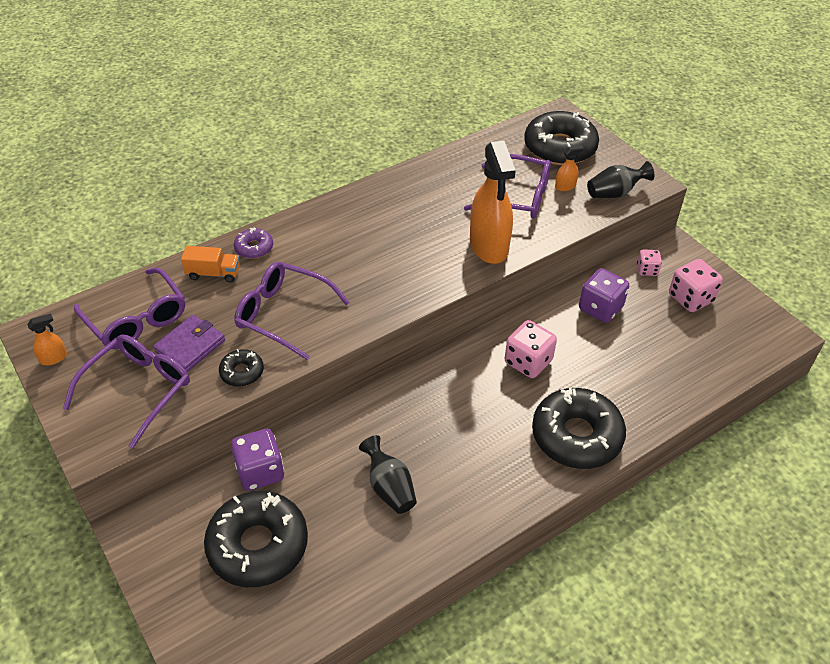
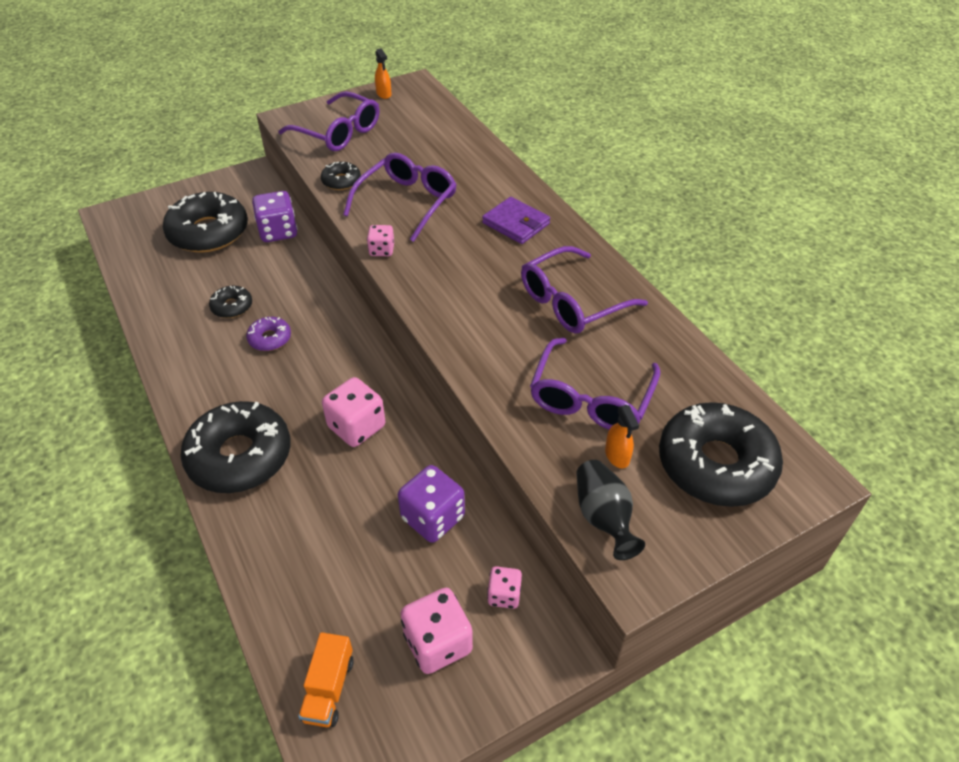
camera: 95 degrees right, 0 degrees up
purple glasses [74,268,185,349] -> purple glasses moved to [521,246,648,333]
purple wallet [153,315,225,372] -> purple wallet moved to [482,197,550,244]
orange truck [181,246,240,283] -> orange truck moved to [298,632,354,727]
purple donut [234,228,273,259] -> purple donut moved to [246,317,291,351]
black vase [359,435,417,514] -> black donut [209,286,252,318]
orange spray bottle [470,141,516,264] -> none
none -> pink dice [367,225,394,256]

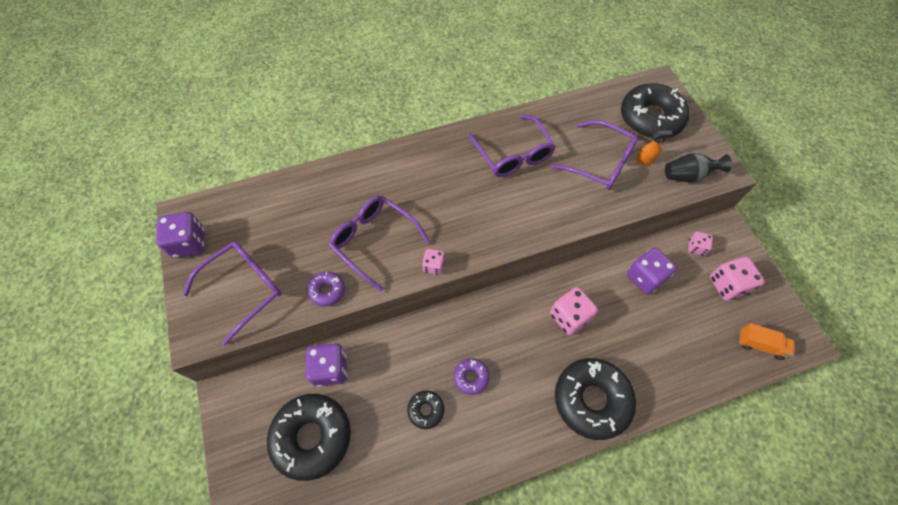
camera: 80 degrees left, 15 degrees up
black donut [321,162,361,190] -> purple donut [308,272,345,307]
orange spray bottle [375,48,391,99] -> purple dice [156,212,205,258]
purple wallet [482,197,550,244] -> none

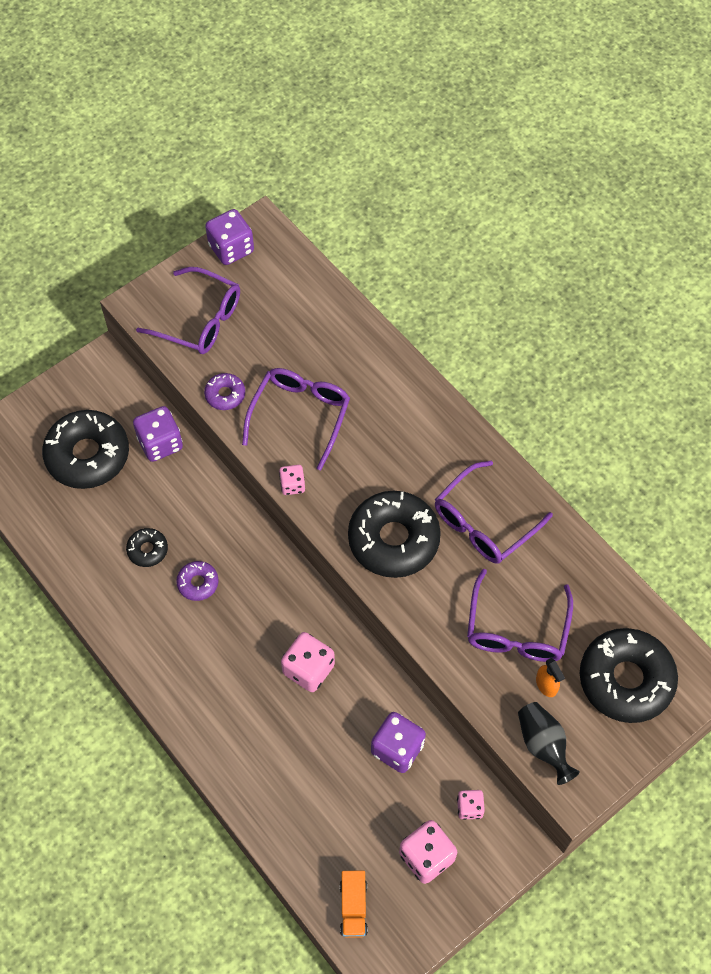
camera: 70 degrees right, 0 degrees up
black donut [555,358,636,440] -> black donut moved to [348,490,441,578]

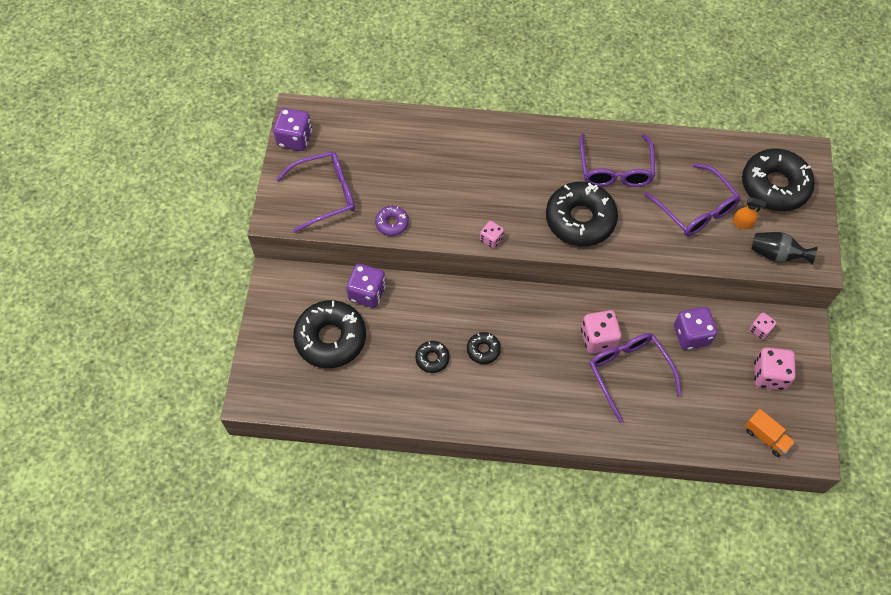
camera: 45 degrees left, 0 degrees up
purple donut [176,561,219,601] -> black donut [467,332,501,364]
purple glasses [242,368,350,470] -> purple glasses moved to [589,333,681,423]

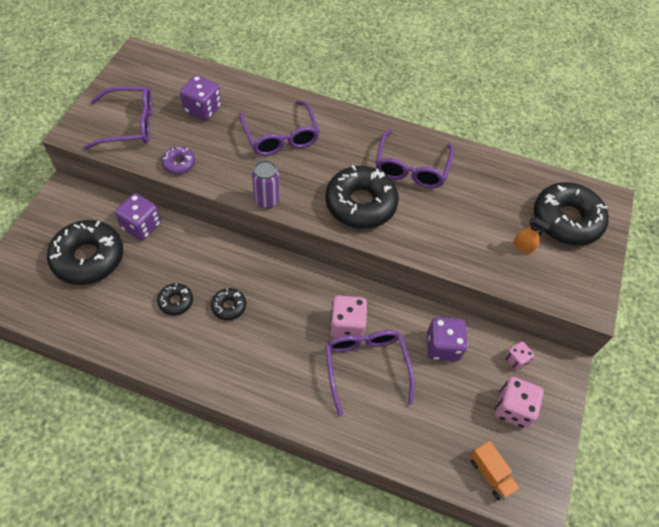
camera: 10 degrees right, 5 degrees down
purple dice [273,108,312,151] -> purple dice moved to [180,75,221,121]
pink dice [480,221,504,248] -> purple can [252,160,280,209]
purple glasses [644,163,741,236] -> purple glasses moved to [239,101,320,156]
black vase [751,232,817,264] -> none

